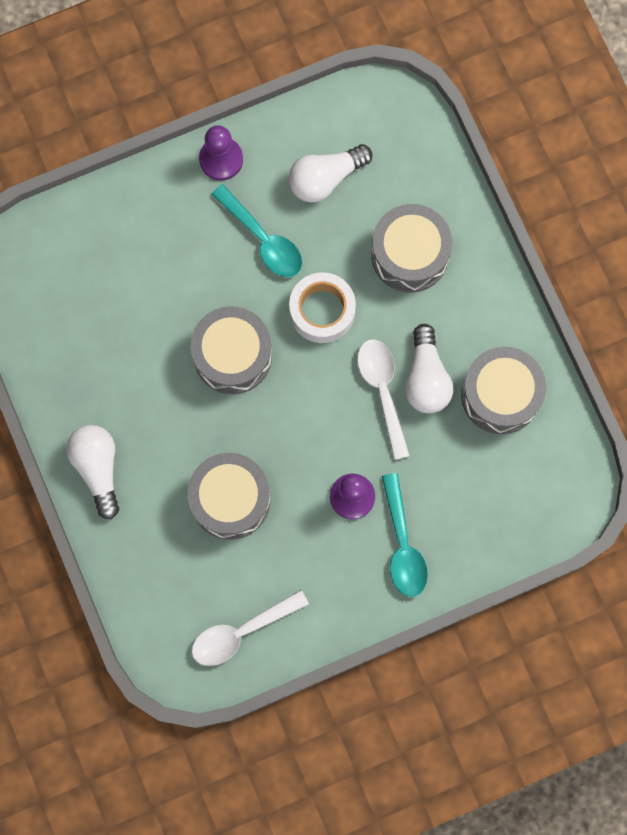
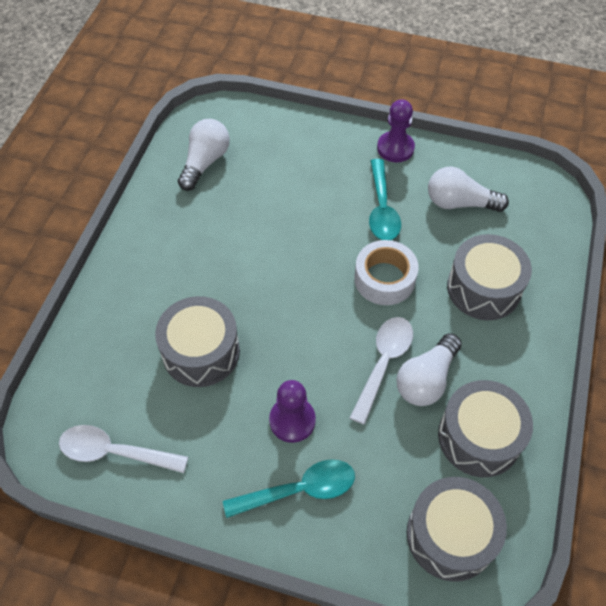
camera: 40 degrees right, 20 degrees down
white light bulb [66,425,119,519] -> white light bulb moved to [178,119,230,191]
grey drum [190,306,272,394] -> grey drum moved to [407,477,507,582]
turquoise spoon [382,473,428,597] -> turquoise spoon turned 135 degrees counterclockwise [223,460,355,518]

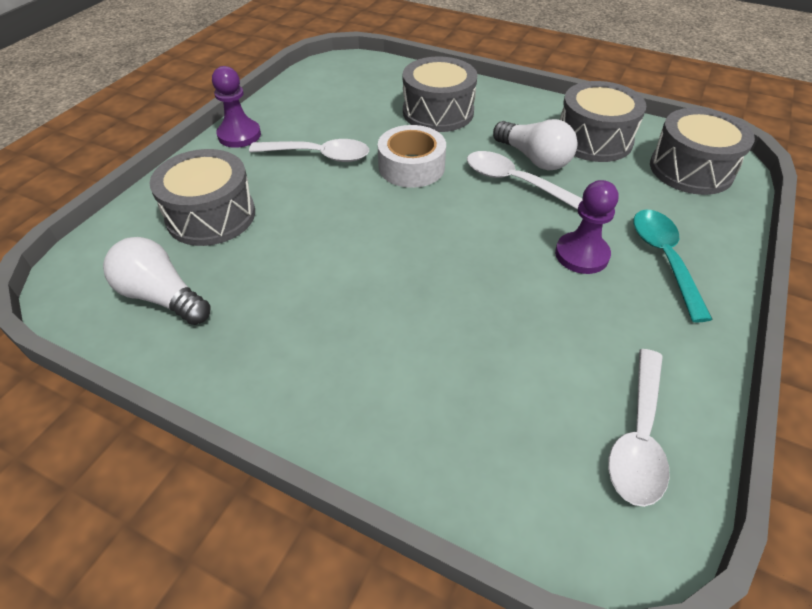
camera: 80 degrees left, 10 degrees down
grey drum [155,296,240,387] -> grey drum moved to [150,149,255,246]
turquoise spoon [369,159,401,240] -> white spoon [249,139,369,162]
white light bulb [428,166,509,212] -> none

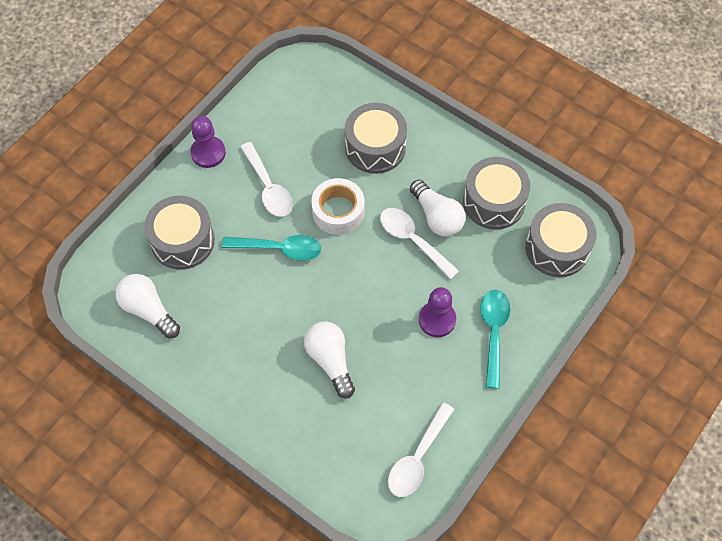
camera: 10 degrees right, 15 degrees up
white spoon [249,139,369,162] -> white spoon turned 45 degrees clockwise [240,142,293,217]
none -> turquoise spoon [222,235,321,261]
none -> white light bulb [304,321,355,398]

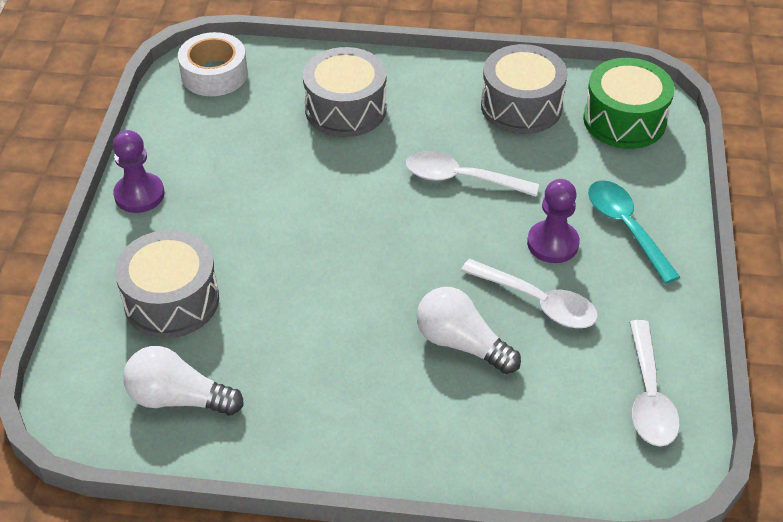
camera: 30 degrees left, 15 degrees down
turquoise spoon [222,235,321,261] -> none
white spoon [240,142,293,217] -> white spoon moved to [461,259,598,328]
white tape [311,178,365,235] -> white tape moved to [178,32,248,96]
white light bulb [410,179,466,237] -> none
grey drum [525,203,597,277] -> green drum [583,58,675,149]

